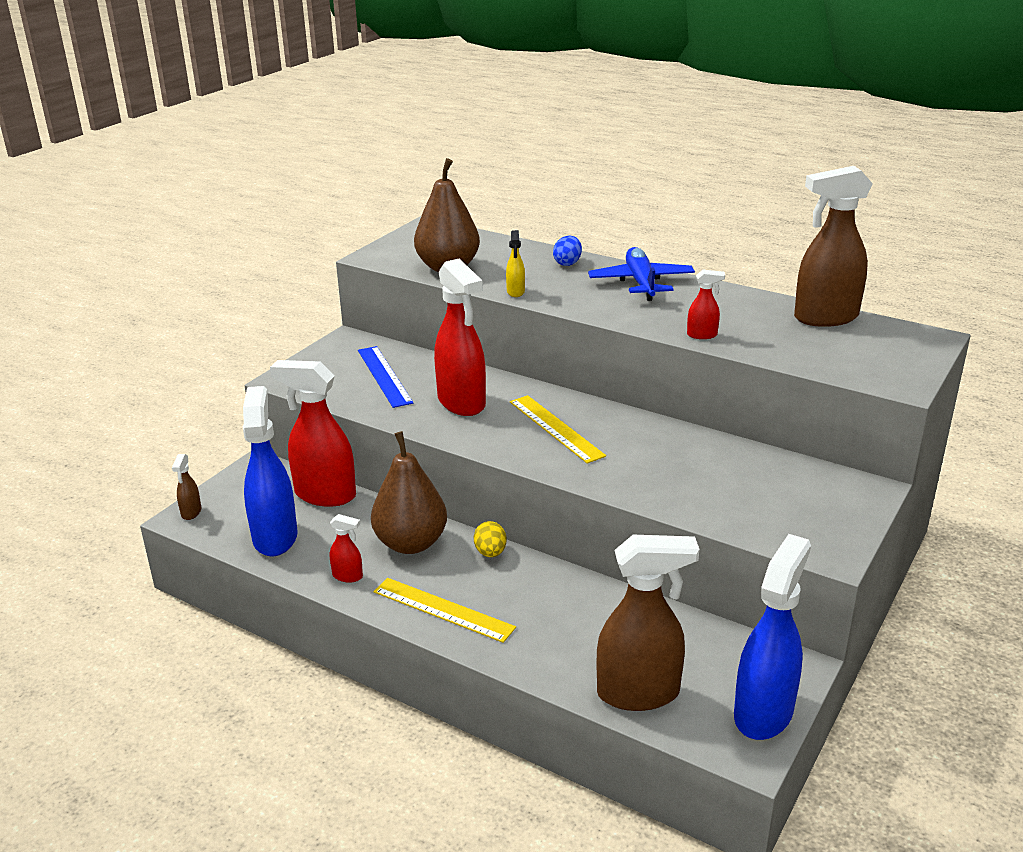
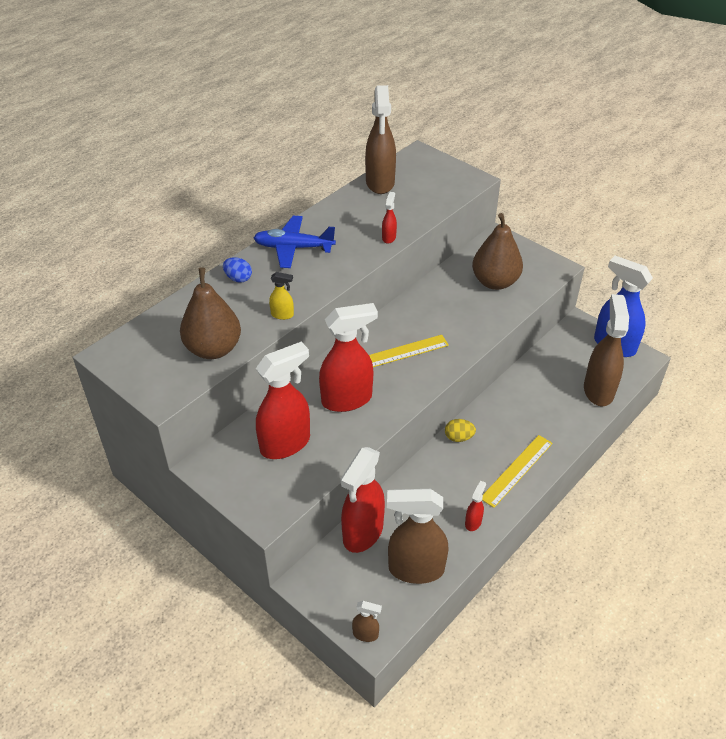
camera: 80 degrees left, 15 degrees up
blue spray bottle [243,386,298,556] -> brown spray bottle [387,489,449,584]
blue ruler [358,346,413,408] -> red spray bottle [256,342,310,459]
brown pear [371,431,447,554] -> brown pear moved to [472,213,523,290]

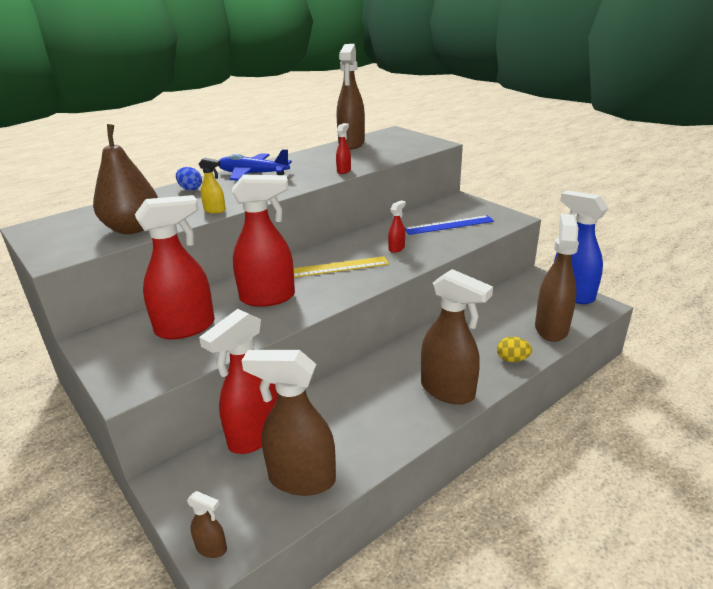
camera: 10 degrees right, 15 degrees down
yellow egg [445,419,476,442] -> yellow egg moved to [497,337,532,362]
red spray bottle [465,480,486,531] -> red spray bottle moved to [388,200,406,253]
brown pear [472,213,523,290] -> blue ruler [405,215,494,235]
yellow ruler [482,435,553,508] -> brown spray bottle [421,269,493,404]

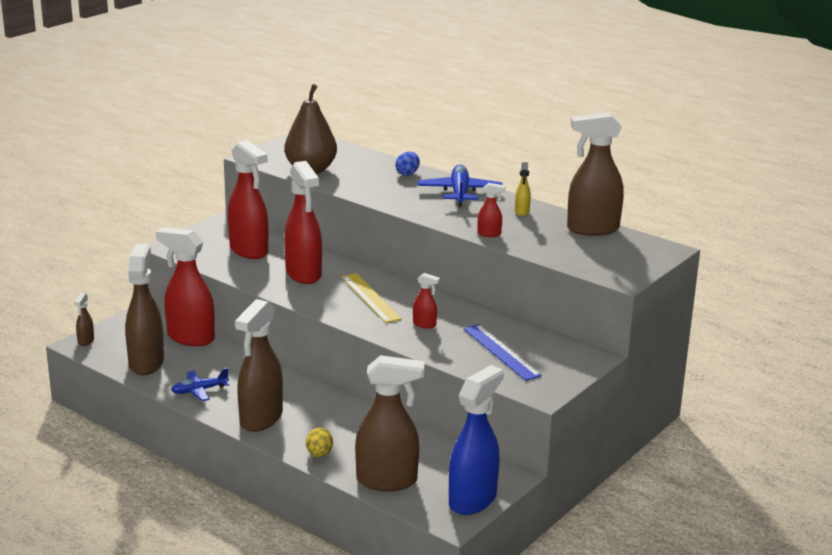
camera: 75 degrees right, 5 degrees down
yellow spray bottle [199,158,226,214] -> yellow spray bottle moved to [515,162,531,216]
none -> blue plane [171,368,230,401]

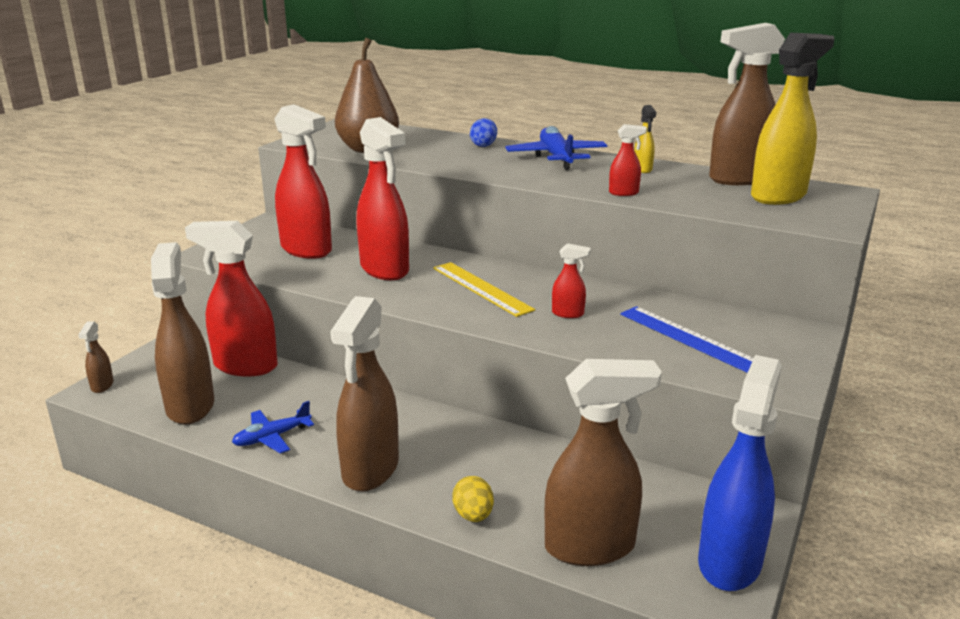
camera: 10 degrees left, 0 degrees up
none -> yellow spray bottle [751,33,834,205]

